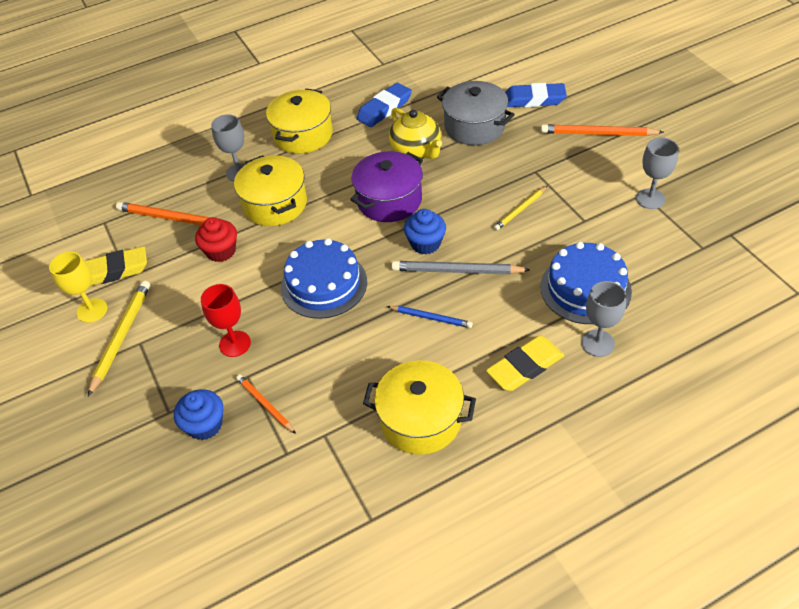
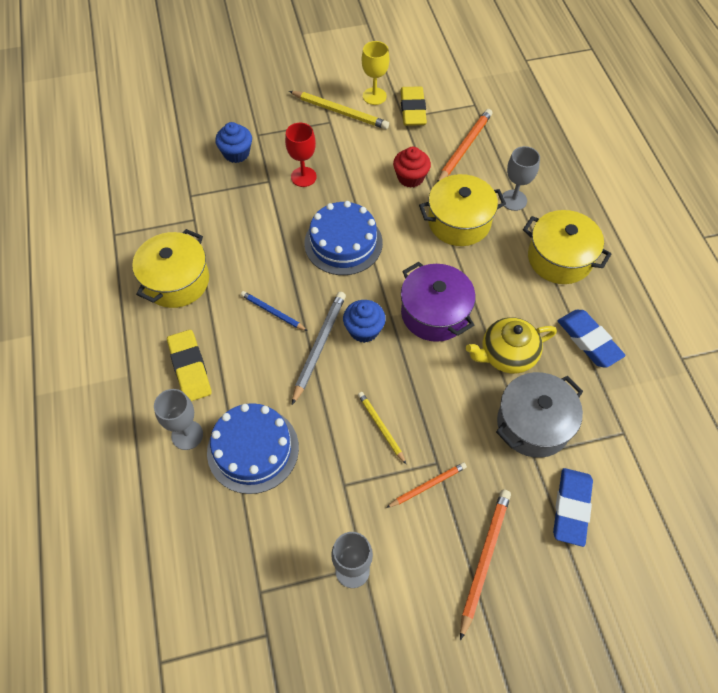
camera: 100 degrees right, 10 degrees up
orange pencil [236,374,296,434] -> orange pencil moved to [386,462,467,508]
blue pencil [387,306,473,328] -> blue pencil turned 90 degrees clockwise [241,291,308,331]

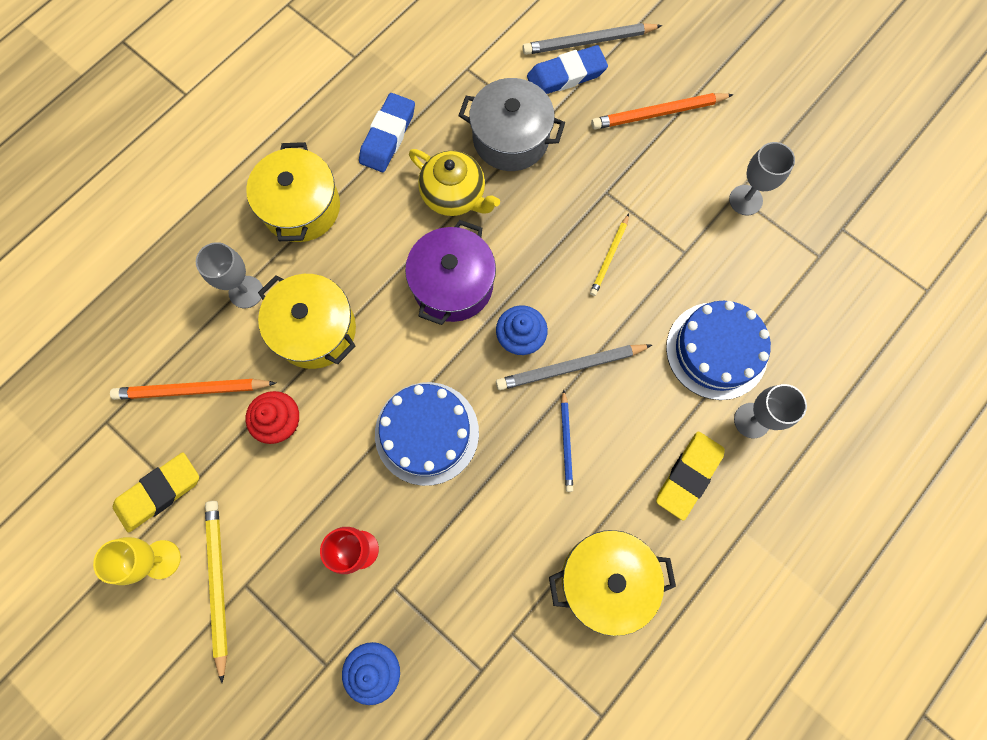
camera: 125 degrees left, 15 degrees up
orange pencil [386,462,467,508] -> none
none -> grey pencil [522,23,662,55]

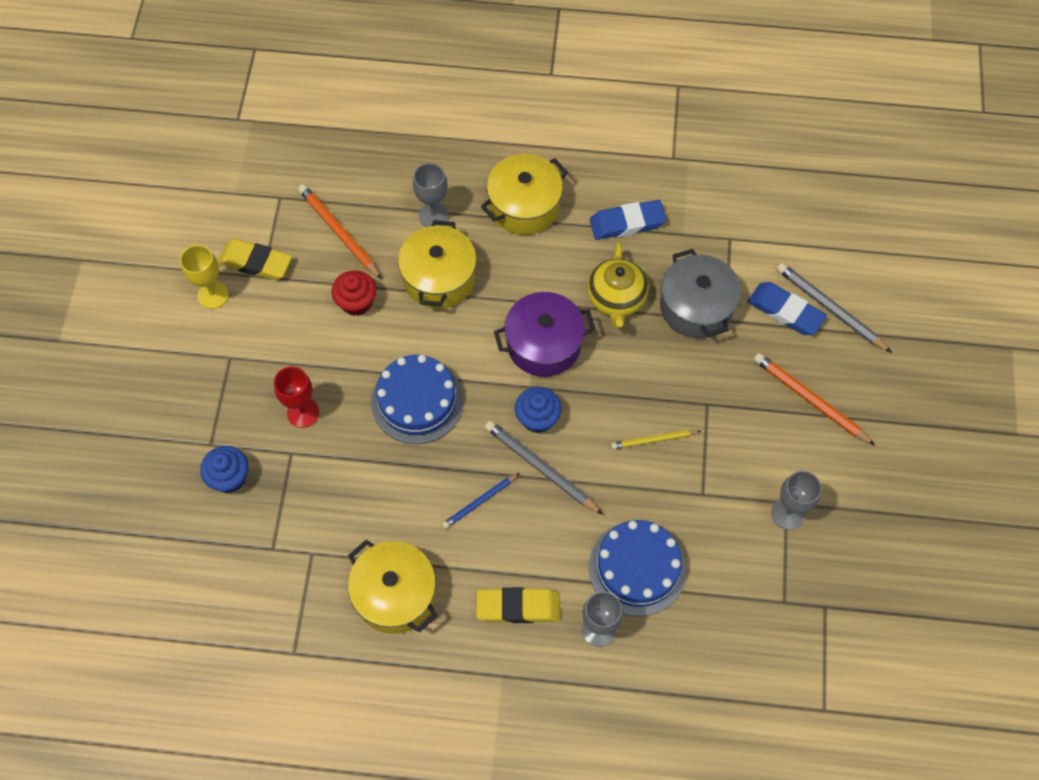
camera: 55 degrees right, 10 degrees down
yellow pencil [205,501,228,683] -> none

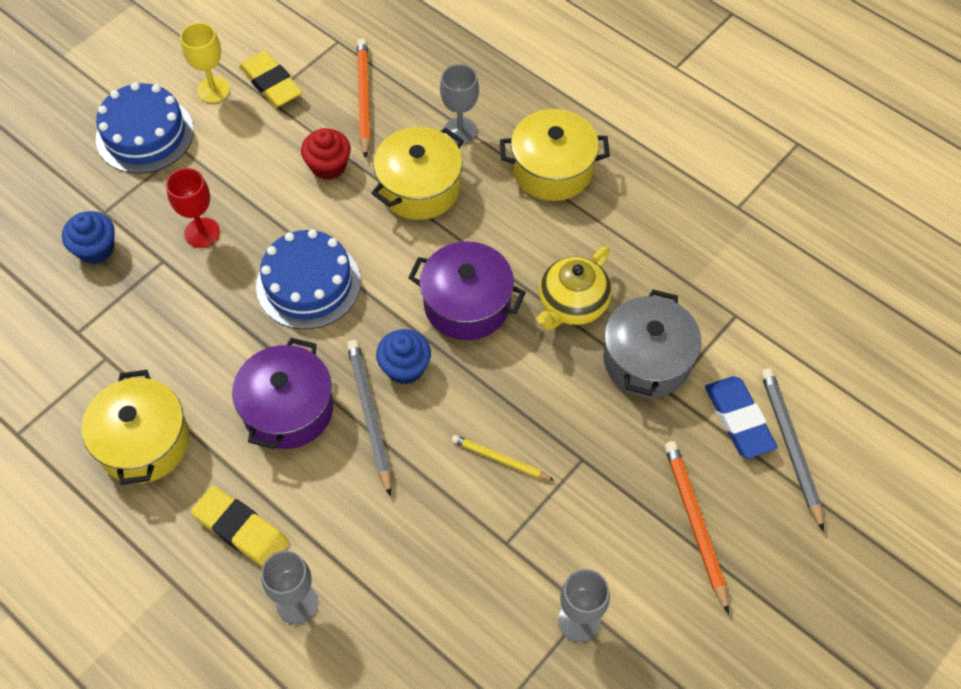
camera: 35 degrees right, 5 degrees down
blue pencil [442,473,519,529] -> purple pot [232,338,333,449]
blue cake [588,520,686,616] -> blue cake moved to [96,82,194,174]
blue eraser [590,200,666,240] -> none

